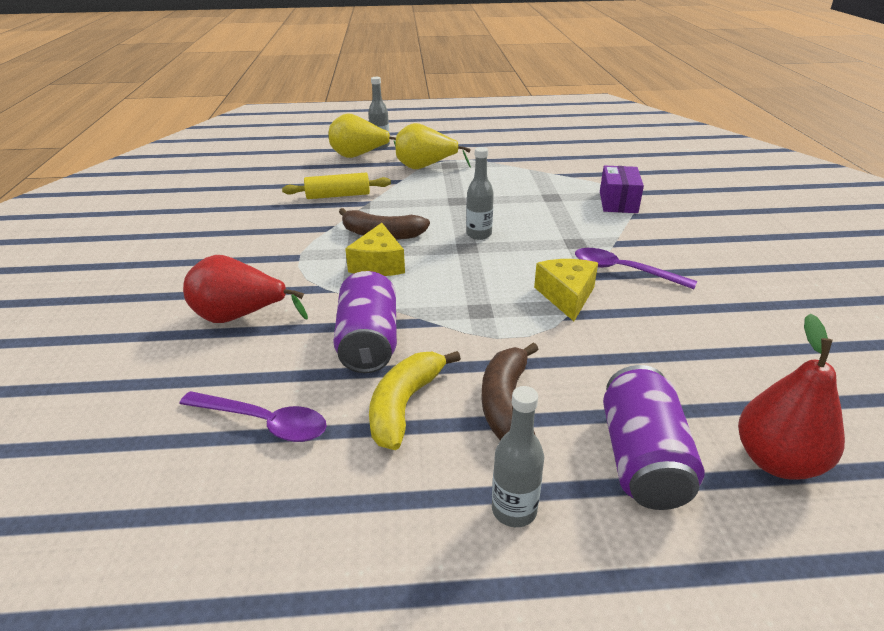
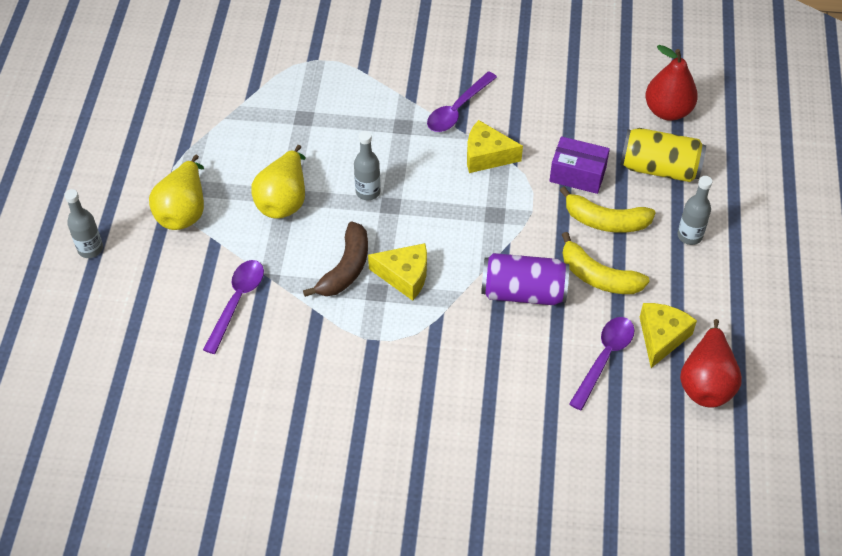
camera: 80 degrees left, 20 degrees up
red pear [183,255,308,323] -> red pear moved to [680,319,742,408]
yellow rolling pin [282,173,391,199] -> purple spoon [203,260,264,354]
yellow pear [329,113,396,158] -> yellow pear moved to [251,145,306,219]
brown banana [481,343,539,440] -> yellow banana [559,187,656,233]
purple box [600,165,644,213] -> purple box moved to [549,136,610,194]
purple can [603,365,705,510] -> yellow can [620,128,706,182]
none -> yellow cheese [640,303,697,368]

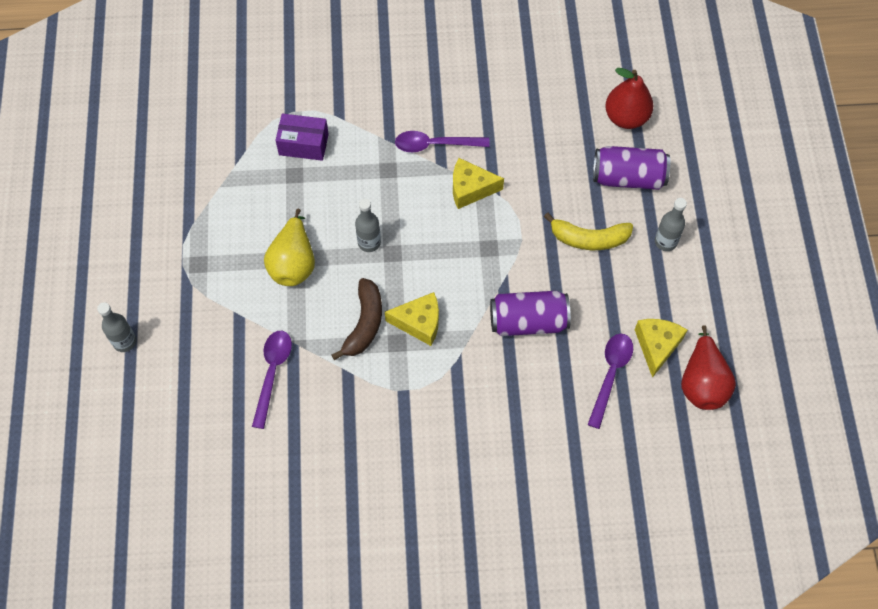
camera: 10 degrees left, 10 degrees up
yellow pear [149,155,204,230] -> none
purple spoon [427,71,497,132] -> purple spoon turned 60 degrees clockwise [395,131,490,152]
purple box [549,136,610,194] -> purple box moved to [275,113,329,161]
yellow banana [562,232,650,294] -> none
yellow can [620,128,706,182] -> purple can [593,146,670,190]

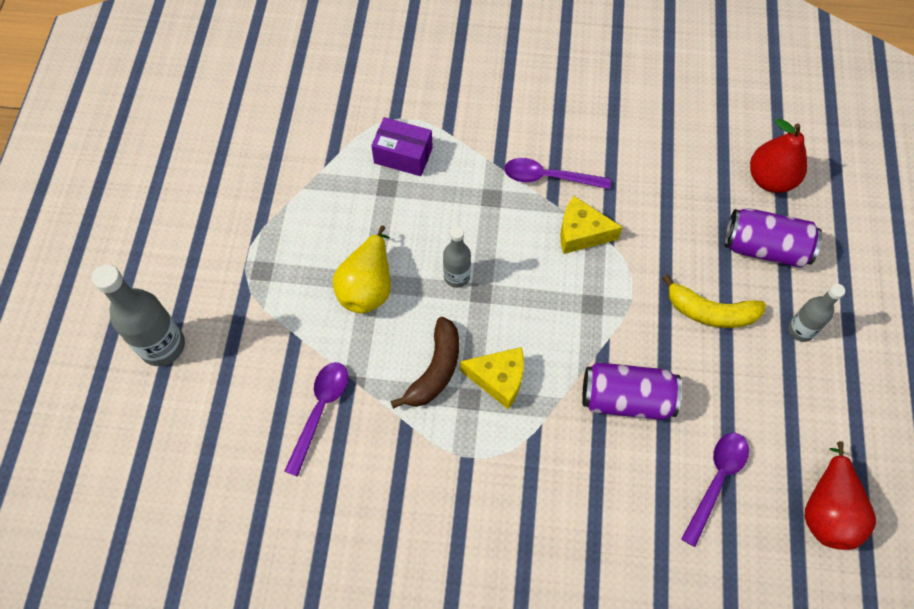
camera: 10 degrees right, 0 degrees up
grey bottle [97,302,137,352] -> grey bottle [92,264,185,366], size x1.68
yellow cheese [635,319,687,378] -> none

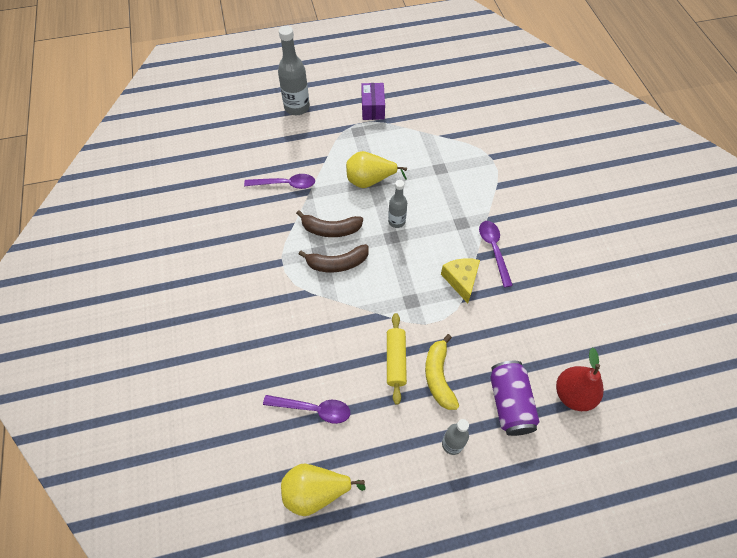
camera: 70 degrees right, 5 degrees down
purple box [371,117,433,176] -> purple box moved to [361,83,385,120]
yellow cheese [460,347,524,409] -> brown banana [299,244,368,272]
purple can [582,362,682,420] -> none
red pear [804,441,876,550] -> yellow pear [281,464,366,516]
none -> yellow rolling pin [387,313,407,405]

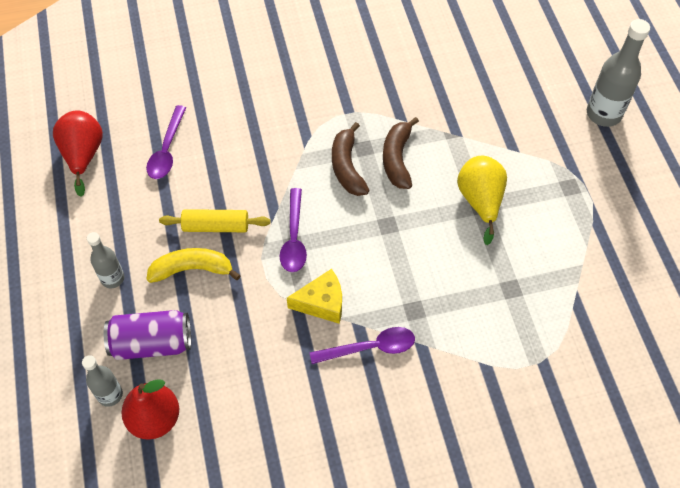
camera: 90 degrees right, 0 degrees up
purple spoon [244,174,315,189] -> purple spoon moved to [280,188,307,272]
yellow pear [281,464,366,516] -> red pear [53,110,103,197]
purple box [361,83,385,120] -> none
grey bottle [388,180,407,228] -> grey bottle moved to [82,355,123,407]

